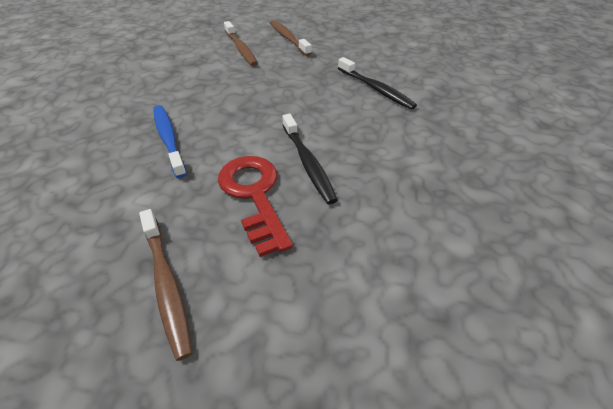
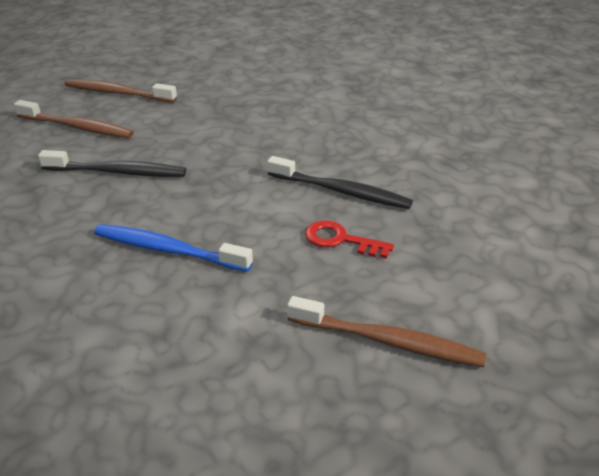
camera: 45 degrees left, 10 degrees down
red key [218,156,293,257] -> red key [305,220,394,259], size x0.57
black toothbrush [338,57,417,110] -> black toothbrush moved to [38,150,186,177]

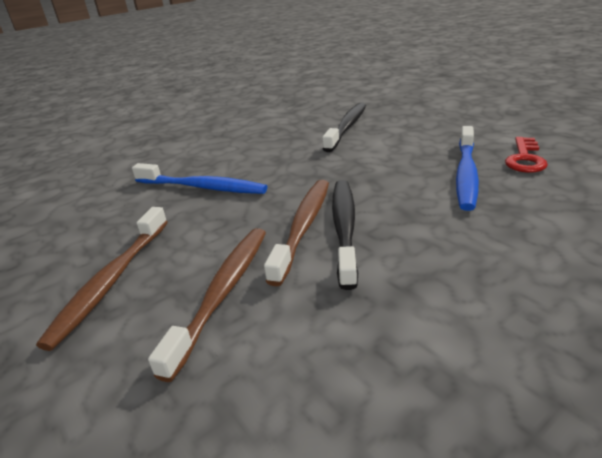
camera: 90 degrees left, 5 degrees down
brown toothbrush [287,296,486,367] -> brown toothbrush moved to [264,180,329,286]
red key [305,220,394,259] -> red key moved to [505,137,548,173]
none -> blue toothbrush [132,163,268,194]

